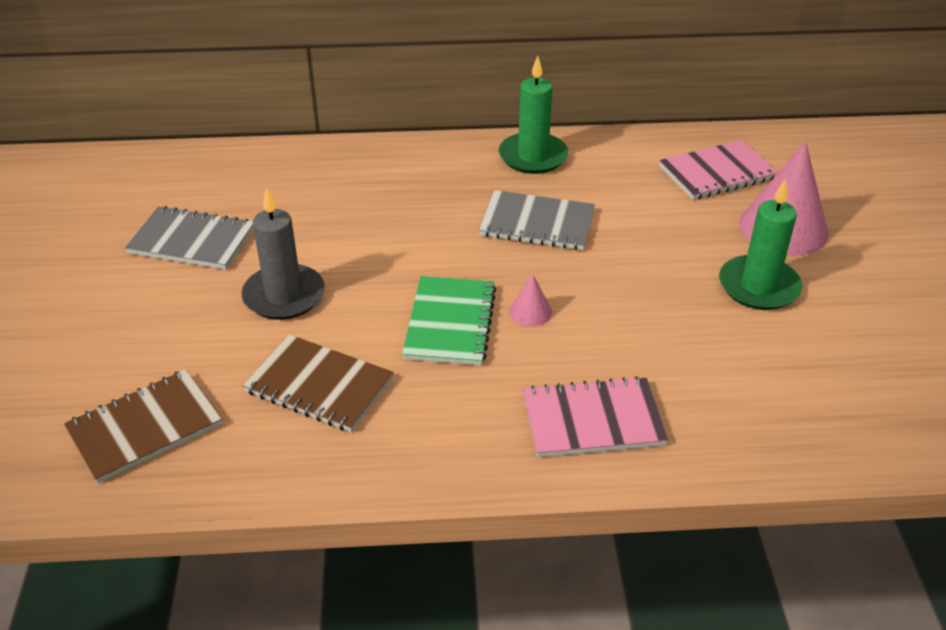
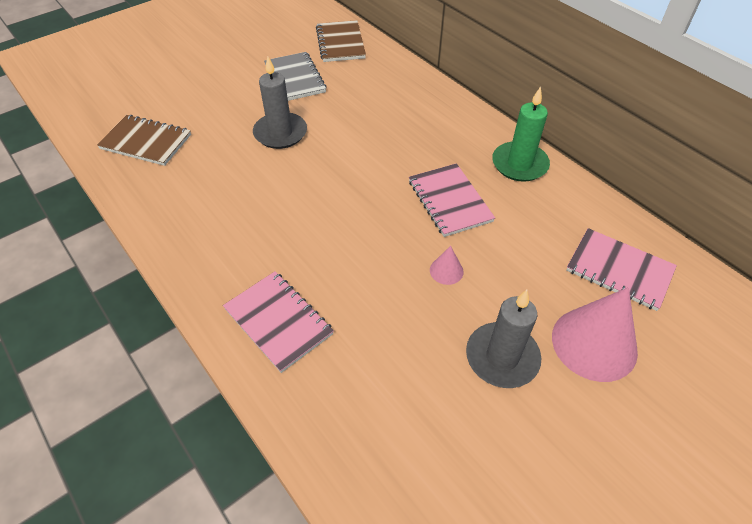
camera: 55 degrees right, 10 degrees up
brown notebook [243,334,394,432] -> brown notebook moved to [316,20,366,62]
green notebook [402,276,496,365] -> none
grey notebook [479,190,595,250] -> pink notebook [409,163,495,237]
pink cone [509,274,552,327] -> pink cone moved to [430,246,464,285]
green candle [719,178,802,310] -> grey candle [466,290,541,388]

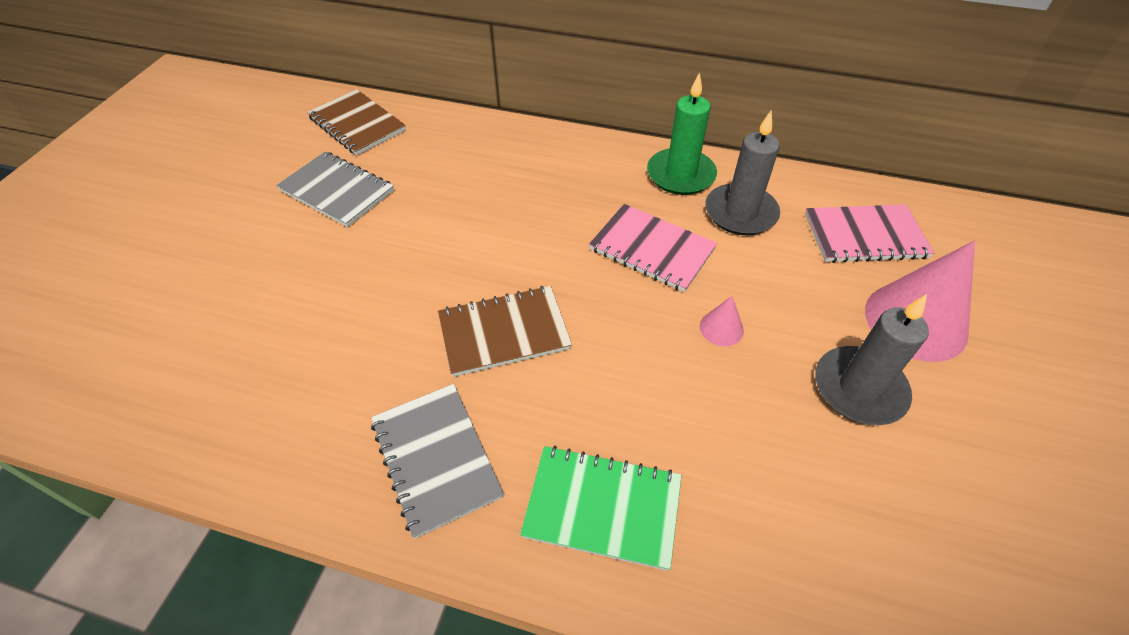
camera: 35 degrees left, 0 degrees up
brown notebook [97,115,191,166] -> brown notebook moved to [438,286,572,377]
pink notebook [223,271,334,373] -> green notebook [520,446,682,571]
grey candle [253,56,307,149] -> grey candle moved to [705,111,780,235]
none -> grey notebook [371,384,504,539]

